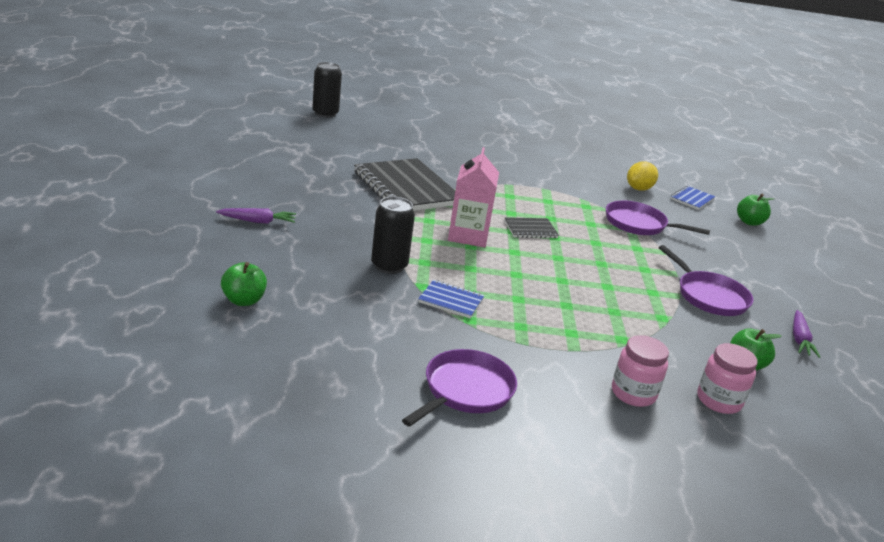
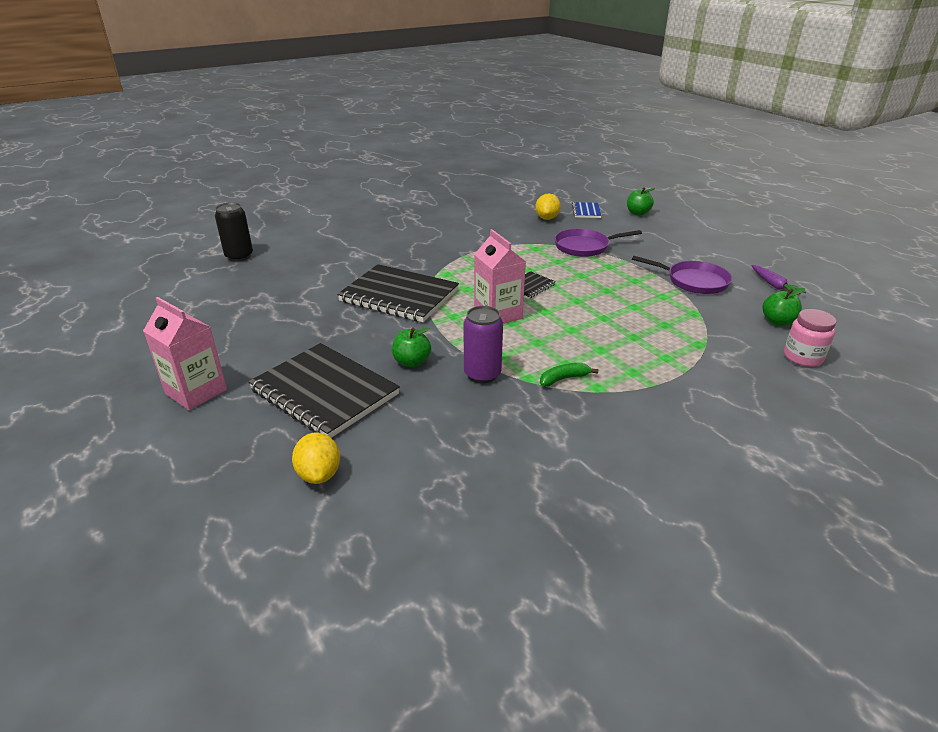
camera: 30 degrees left, 5 degrees up
purple carrot [216,208,296,224] -> black notebook [248,343,400,438]
green apple [221,262,267,306] -> green apple moved to [392,328,431,367]
black can [371,197,415,274] -> purple can [464,306,503,383]
purple pan [402,349,517,427] -> none
blue notebook [418,280,484,318] -> green banana [540,363,599,387]
pink jar [612,335,669,407] -> none
none -> pink carton [143,297,227,410]
none -> yellow lemon [292,432,340,484]

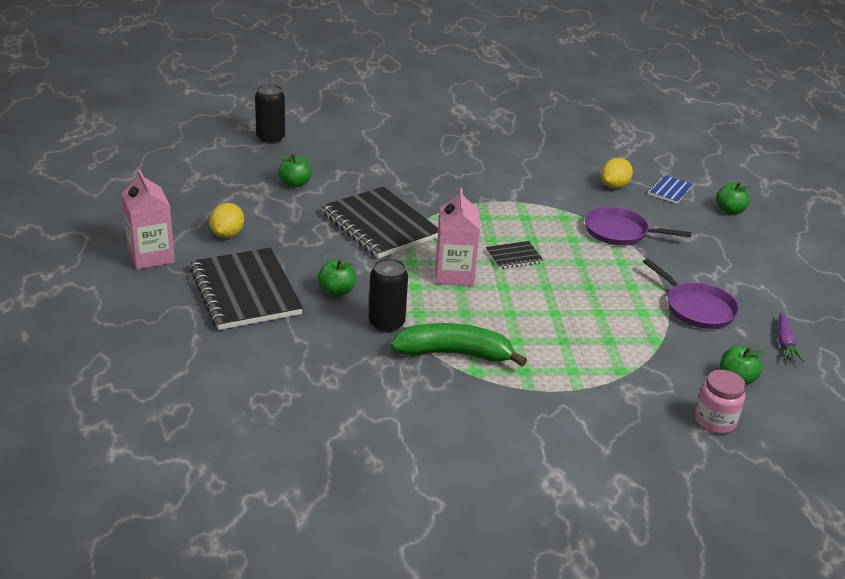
camera: 25 degrees right, 0 degrees up
yellow lemon [292,432,340,484] -> yellow lemon moved to [209,203,244,238]
purple can [464,306,503,383] -> black can [368,258,408,333]
green banana [540,363,599,387] -> green banana [390,323,527,367], size x2.09
none -> green apple [278,154,311,188]

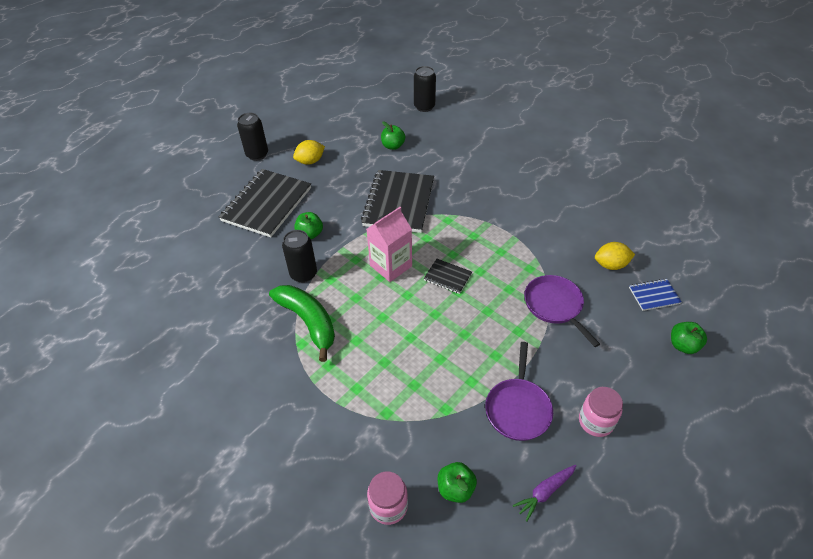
camera: 50 degrees right, 15 degrees up
pink carton [122,169,175,270] -> black can [237,113,268,161]
none -> pink jar [579,387,623,437]

